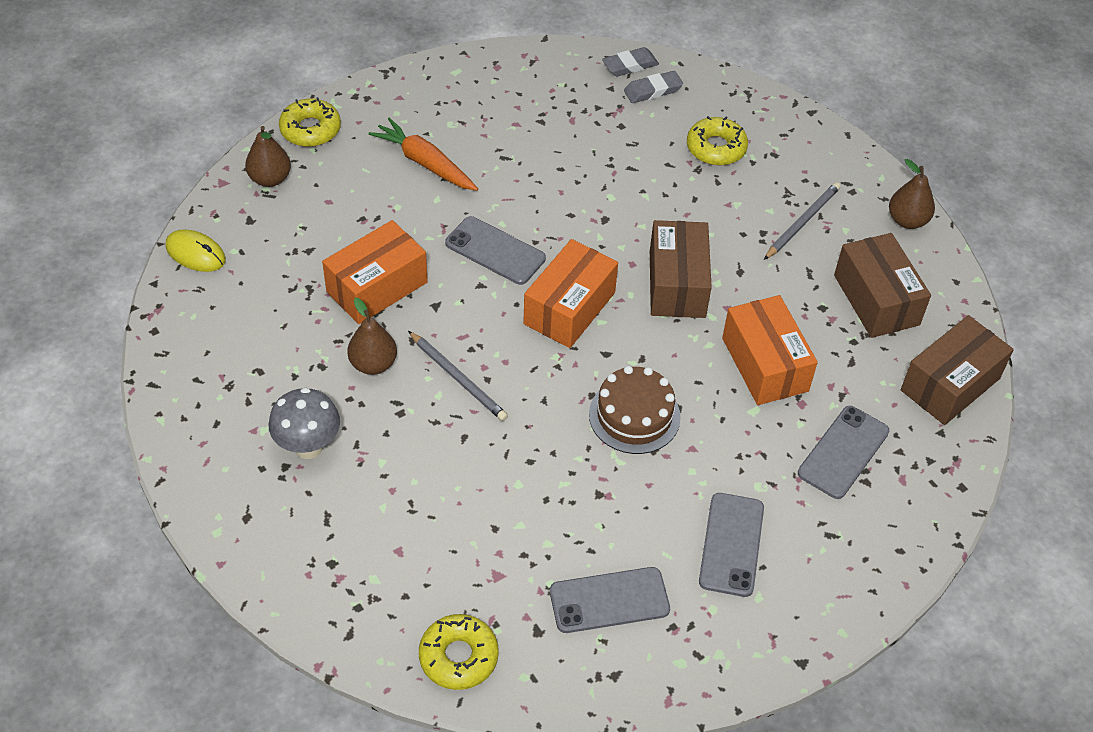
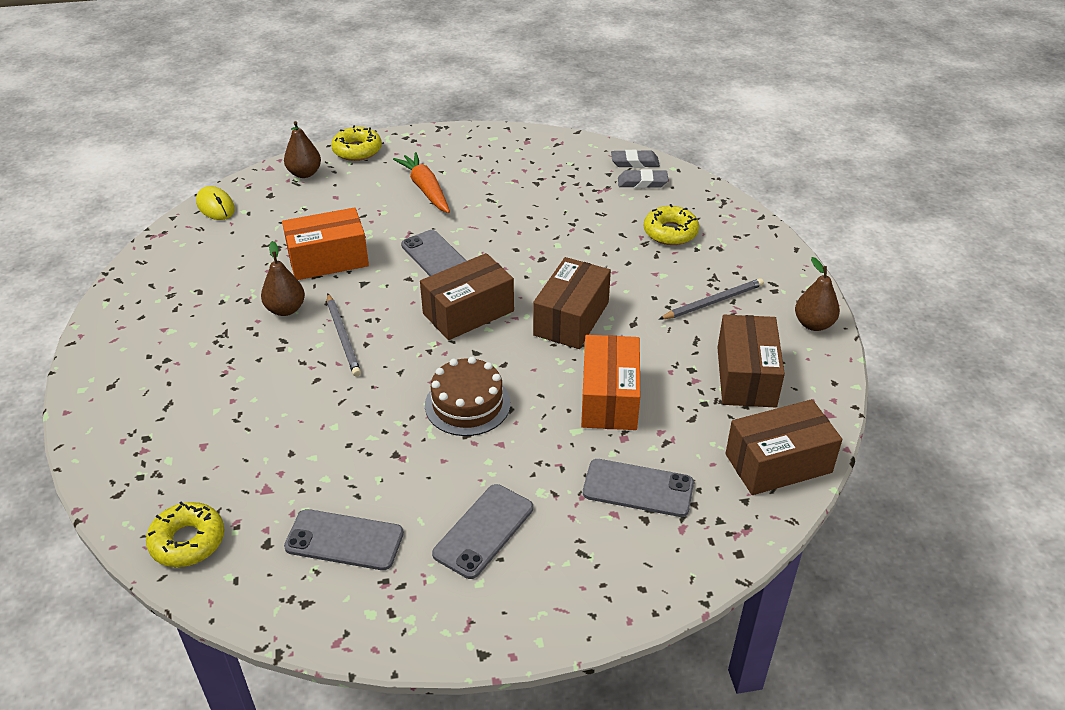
camera: 25 degrees right, 10 degrees down
grey mushroom [269,388,340,459] -> none
orange box [523,239,618,348] -> brown box [420,253,514,340]
grey phone [798,406,889,499] -> grey phone turned 45 degrees clockwise [583,459,694,517]

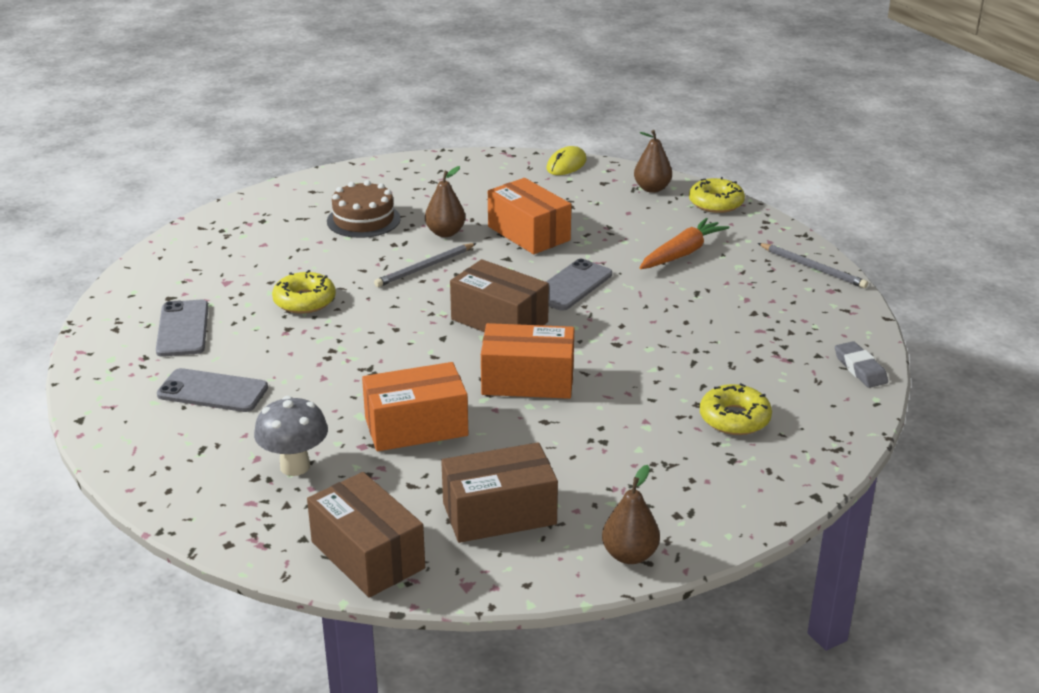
camera: 70 degrees right, 10 degrees down
yellow donut [146,502,224,567] -> yellow donut moved to [272,270,336,314]
brown cake [425,357,510,436] -> brown cake moved to [327,180,401,238]
brown box [533,257,611,349] -> orange box [481,323,574,399]
grey phone [583,459,694,517] -> grey mushroom [254,396,328,476]
grey eraser [618,169,668,188] -> none
grey pencil [659,278,764,319] -> grey pencil moved to [758,243,868,288]

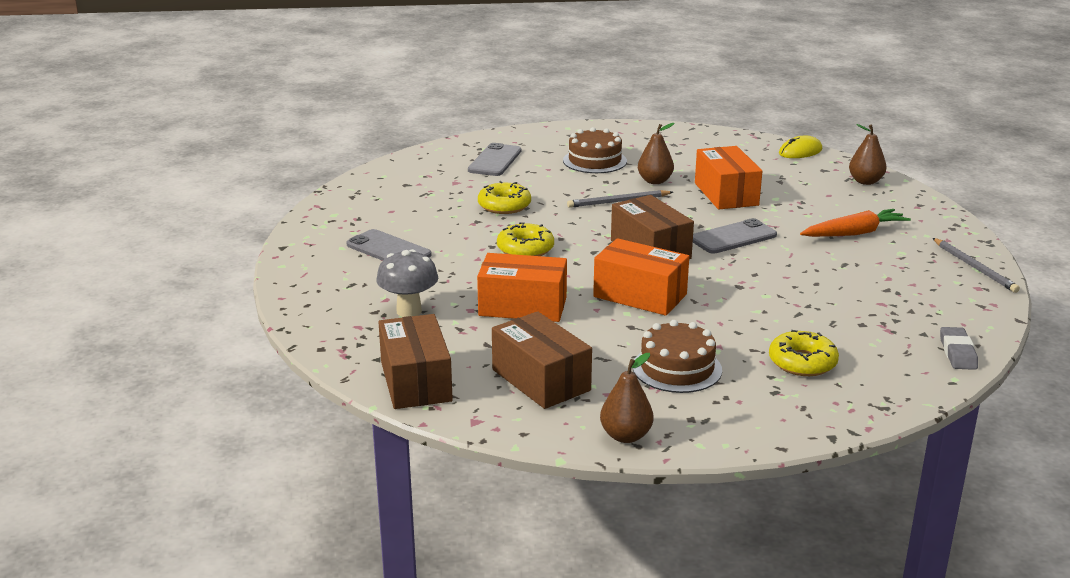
camera: 25 degrees right, 5 degrees down
grey phone [156,300,209,357] -> grey phone moved to [468,143,521,176]
brown box [441,442,558,543] -> brown box turned 45 degrees clockwise [492,311,592,409]
yellow donut [689,177,745,213] -> yellow donut moved to [497,222,554,256]
none -> brown cake [633,320,722,393]

